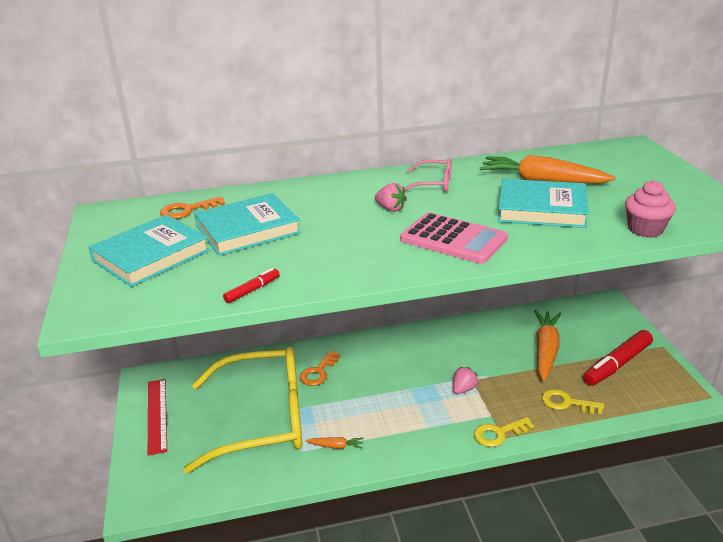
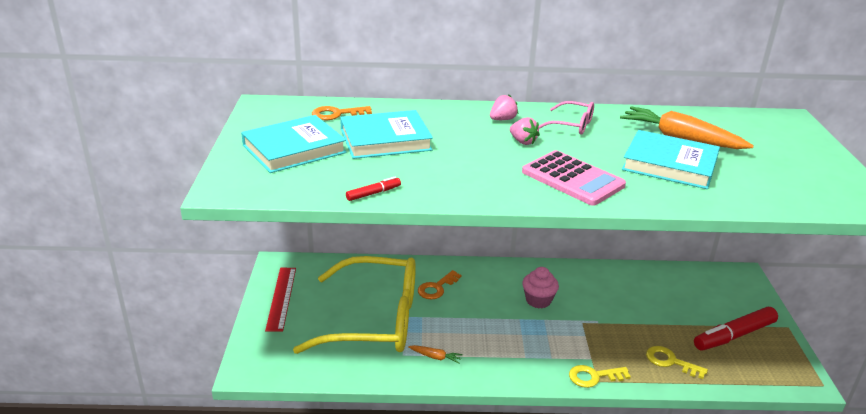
camera: 10 degrees right, 0 degrees up
pink strawberry [453,367,478,394] -> pink strawberry moved to [490,95,518,120]
orange carrot [534,310,561,382] -> none
pink cupcake [625,180,676,237] -> pink cupcake moved to [522,267,559,308]

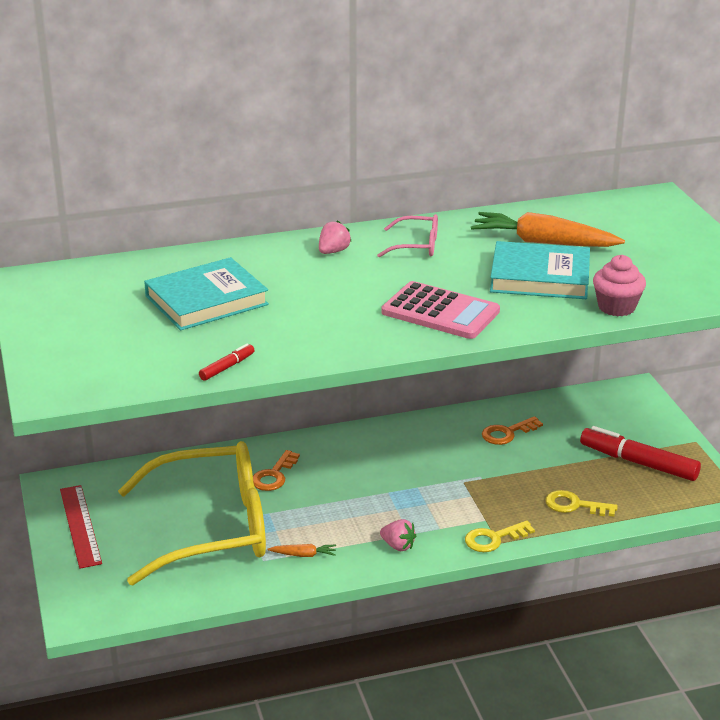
camera: 15 degrees left, 0 degrees up
turquoise book [241,115,347,173] -> none
orange key [312,106,372,120] -> orange key moved to [482,416,543,445]
pink strawberry [510,117,540,145] -> pink strawberry moved to [380,519,416,551]
pink cupcake [522,267,559,308] -> pink cupcake moved to [593,255,646,316]
red marker [694,307,778,351] -> red marker turned 75 degrees clockwise [580,426,701,481]

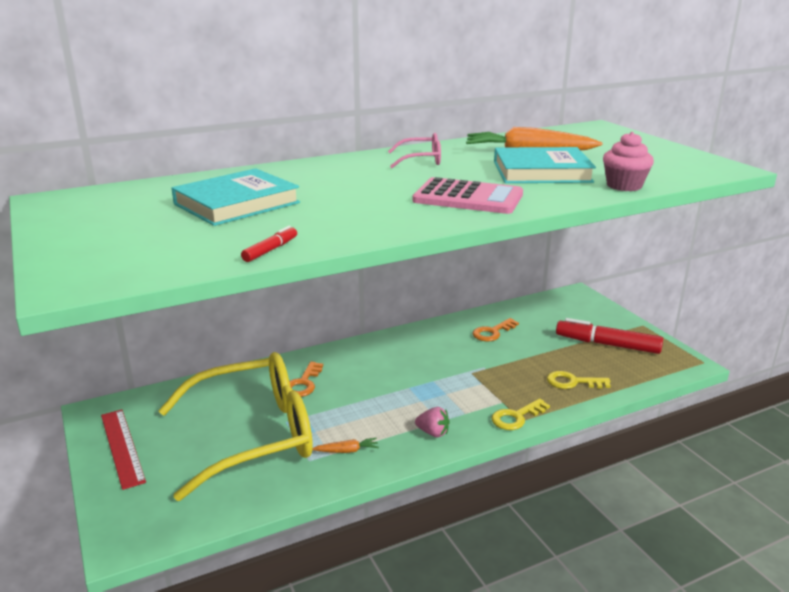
camera: 10 degrees left, 5 degrees down
pink strawberry [319,220,352,254] -> none

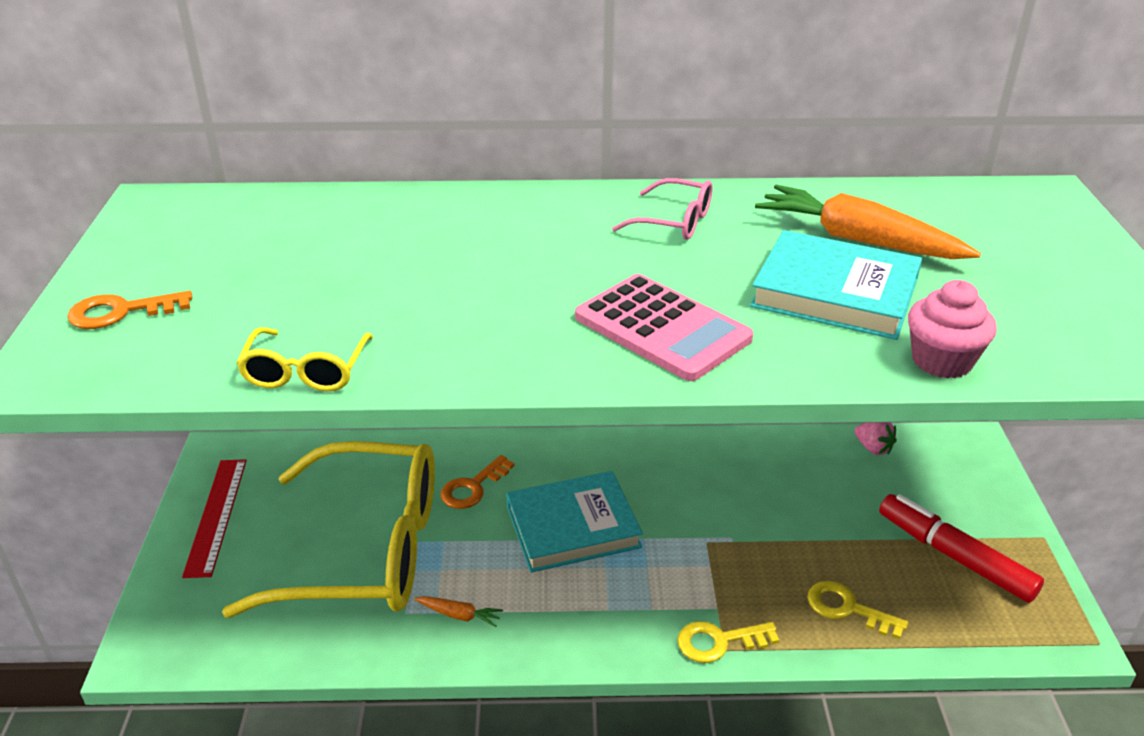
camera: 25 degrees right, 10 degrees up
turquoise book [171,168,300,226] -> turquoise book moved to [506,471,643,573]
red marker [241,226,297,262] -> yellow glasses [236,327,373,392]
pink strawberry [415,407,450,437] -> pink strawberry moved to [854,422,897,455]
orange key [473,318,519,341] -> orange key moved to [67,291,192,329]

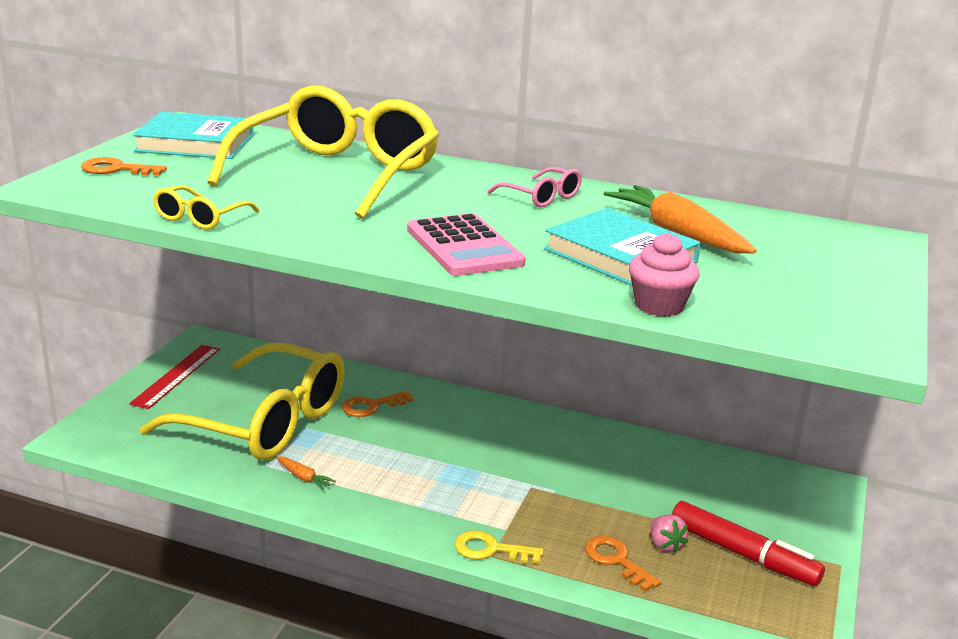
camera: 20 degrees right, 10 degrees down
turquoise book [506,471,643,573] -> turquoise book moved to [132,112,254,159]
yellow key [807,581,908,639] -> orange key [585,535,661,592]
pink strawberry [854,422,897,455] -> pink strawberry moved to [650,515,688,553]
red marker [879,494,1044,603] -> red marker turned 150 degrees clockwise [672,501,825,586]
none -> yellow glasses [208,86,439,219]

